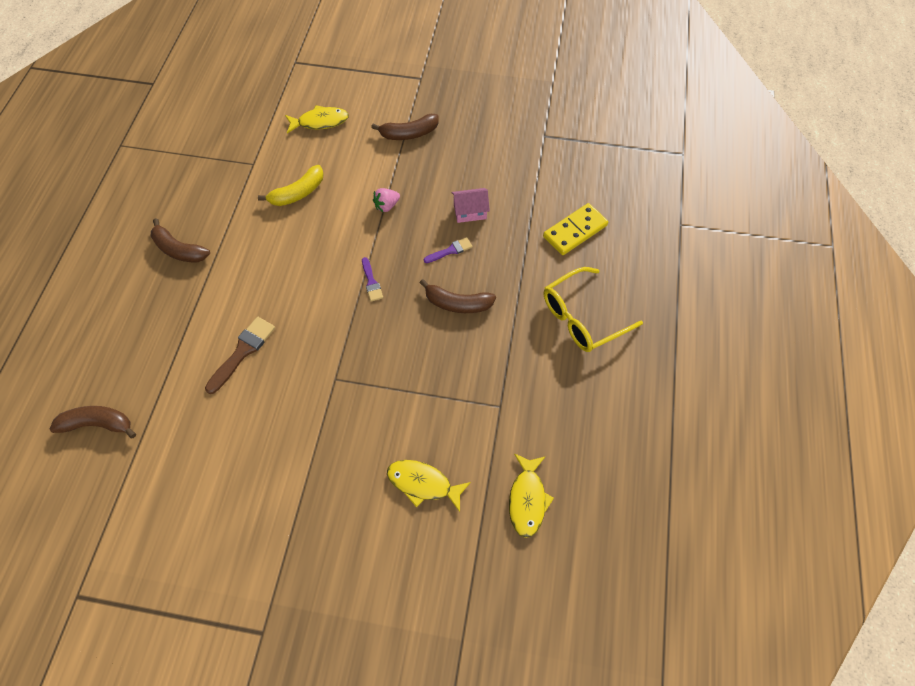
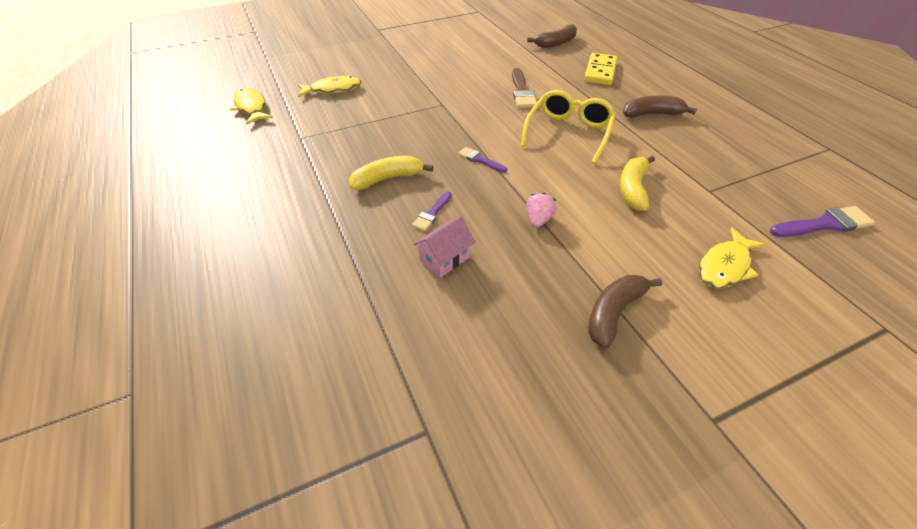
camera: 145 degrees right, 15 degrees down
brown banana [420,279,496,313] -> yellow banana [349,156,434,190]
yellow domino [543,203,608,255] -> yellow domino moved to [584,53,617,85]
yellow glasses [544,267,643,352] -> yellow glasses moved to [521,90,616,164]
none -> purple brush [770,206,875,237]

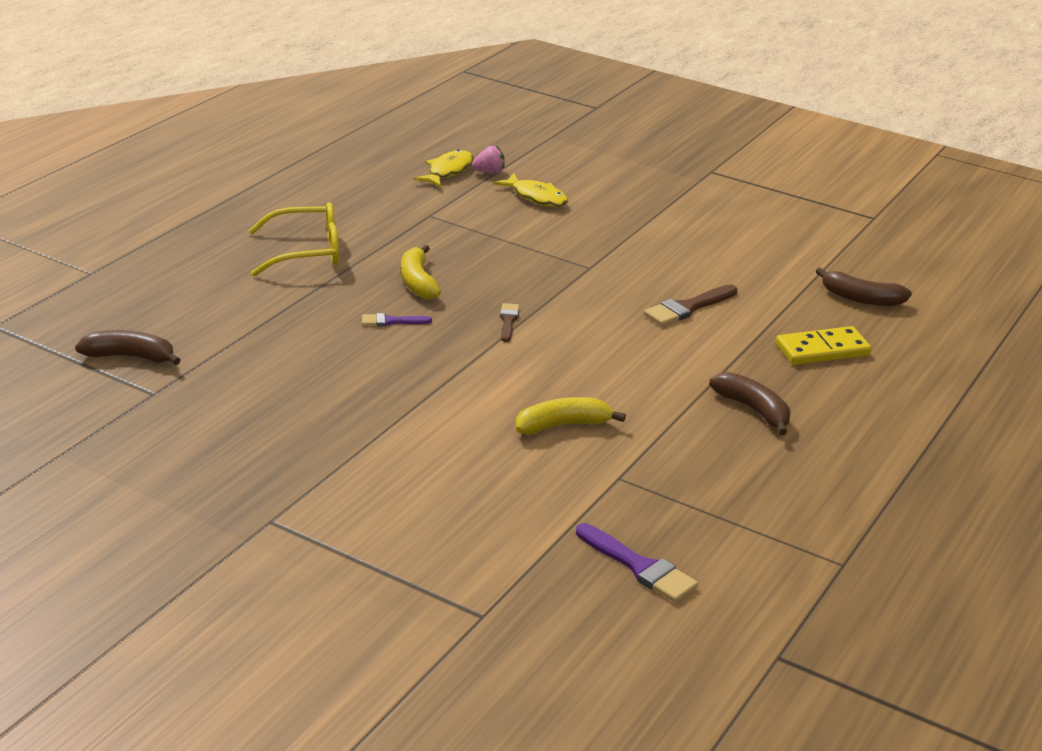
camera: 55 degrees right, 15 degrees down
yellow banana [349,156,434,190] -> yellow banana turned 135 degrees counterclockwise [401,245,441,299]
pink house [413,216,476,278] -> none
purple brush [458,147,507,173] -> brown brush [500,303,519,342]
yellow glasses [521,90,616,164] -> yellow glasses moved to [248,202,339,276]
pink strawberry [526,193,557,228] -> pink strawberry moved to [472,146,505,173]
brown banana [588,275,662,349] -> brown banana moved to [75,330,181,365]
yellow fish [699,227,766,288] -> none

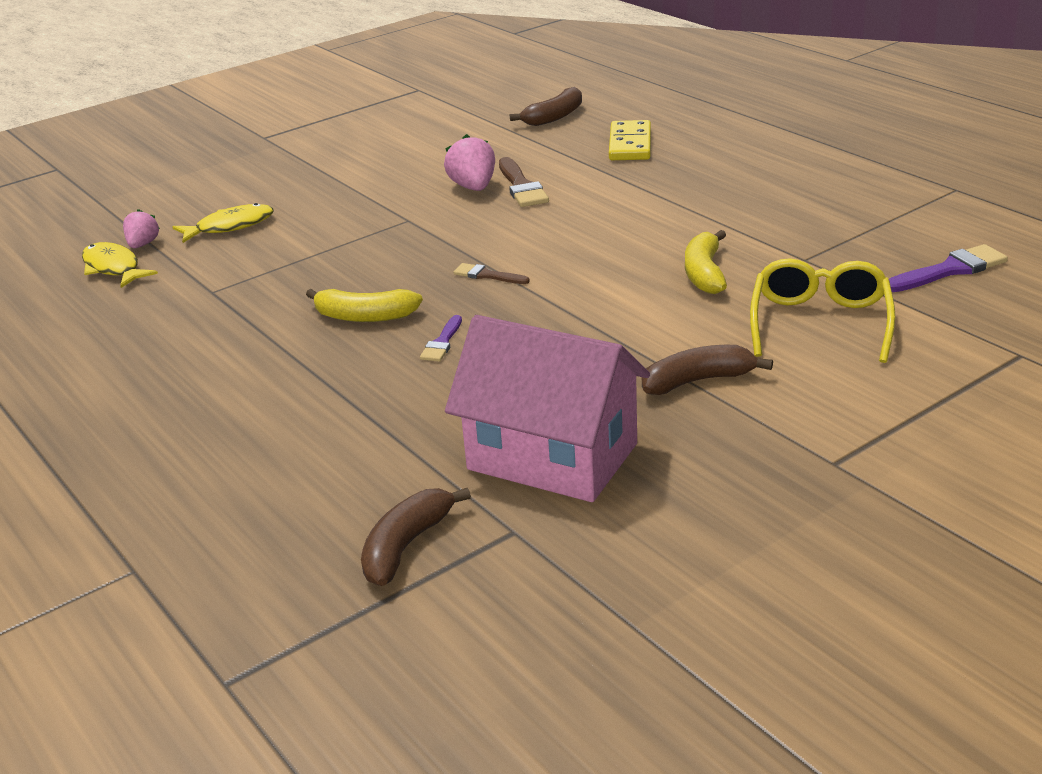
camera: 65 degrees left, 0 degrees up
yellow glasses [248,202,339,276] -> yellow glasses moved to [750,258,895,363]
brown banana [709,372,790,435] -> brown banana moved to [642,345,773,395]
none -> pink strawberry [444,134,495,191]
none -> pink house [445,315,650,502]

